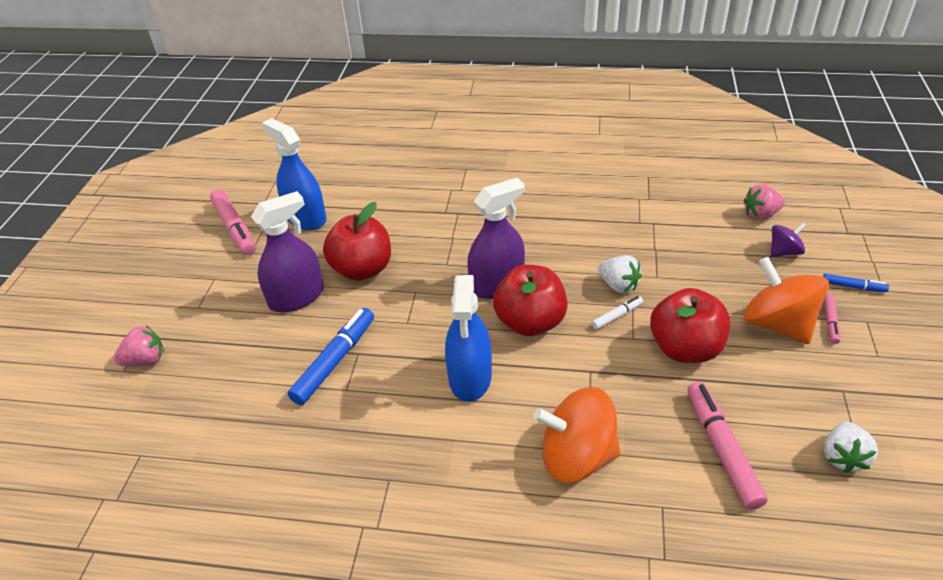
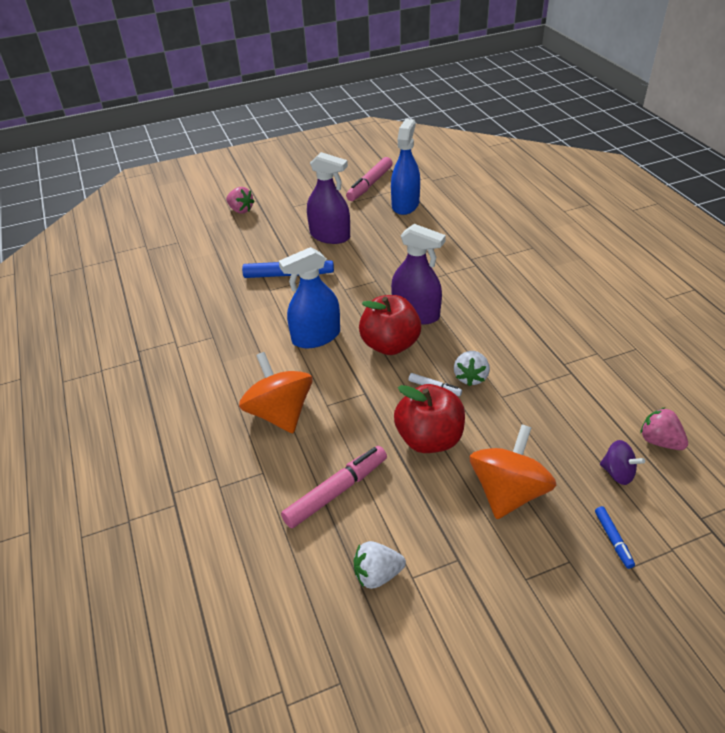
camera: 60 degrees right, 0 degrees up
red apple [323,202,391,281] -> none
pink marker [824,294,840,344] -> none

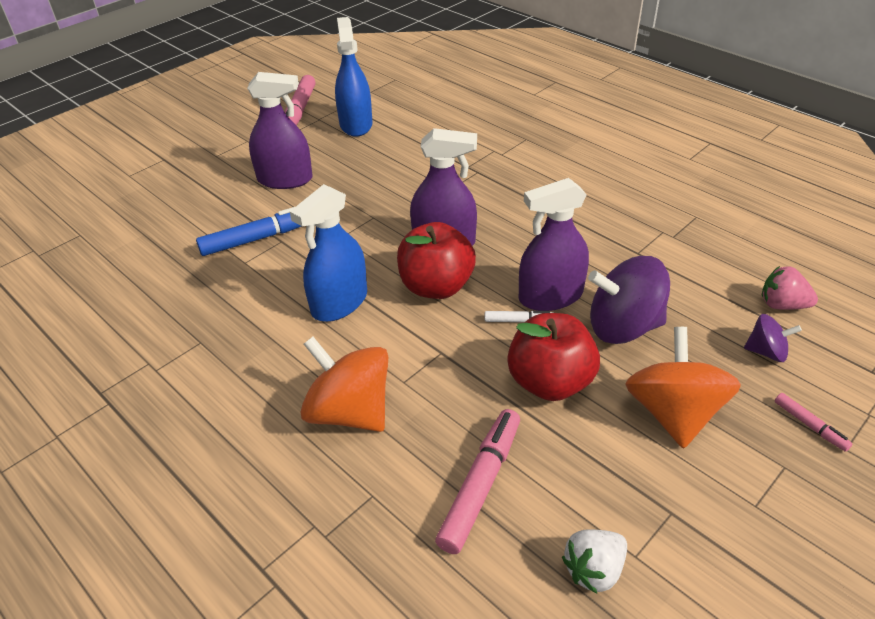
camera: 25 degrees left, 0 degrees up
pink strawberry [226,187,255,214] -> none
white strawberry [454,351,490,386] -> purple spray bottle [519,178,589,311]
blue marker [595,506,635,569] -> pink marker [775,393,852,452]
none -> purple spinning top [588,256,670,344]

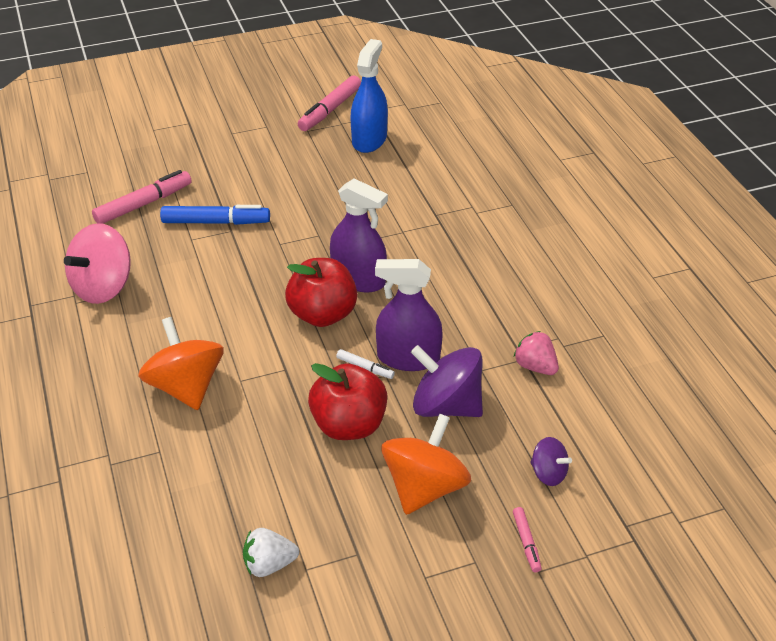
camera: 25 degrees right, 0 degrees up
purple spray bottle [247,72,313,189] -> none
blue spray bottle [290,184,367,322] -> none
pink marker [435,409,520,554] -> pink marker moved to [92,170,192,224]
pink strawberry [762,266,818,310] -> pink strawberry moved to [514,331,559,375]
none -> pink spinning top [64,223,131,304]

